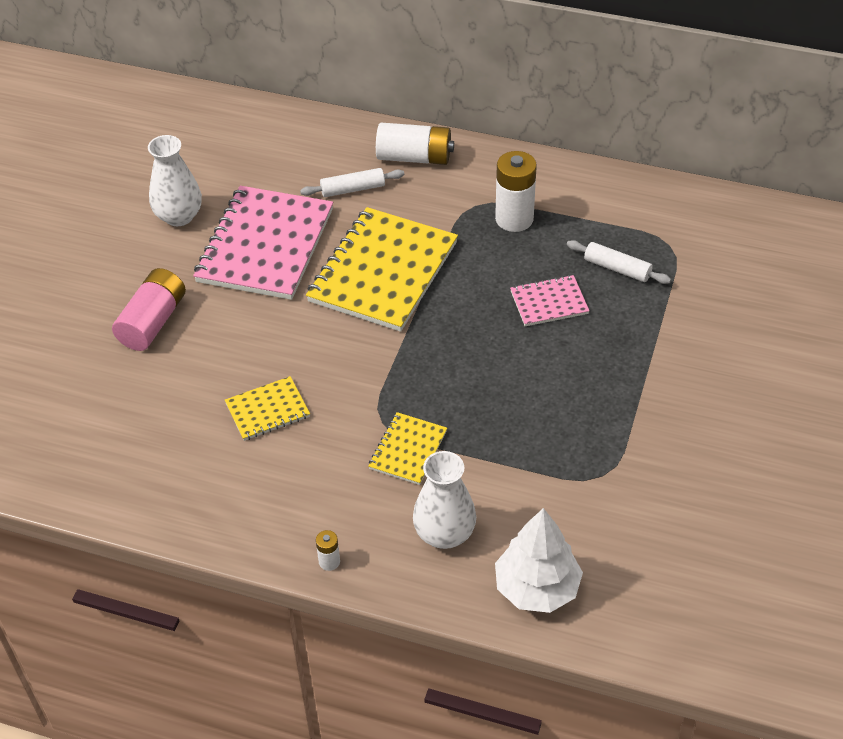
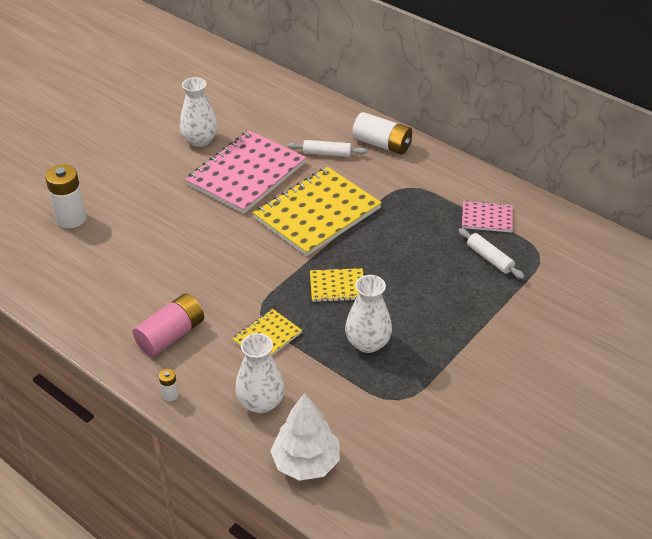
camera: 20 degrees right, 5 degrees down
pink battery [112,268,186,351] -> pink battery moved to [133,293,204,357]
yellow notebook [225,376,310,441] -> yellow notebook moved to [310,268,363,302]
white battery [495,151,537,232] -> white battery moved to [45,164,87,228]
pink notebook [510,275,589,326] -> pink notebook moved to [462,200,513,233]
none -> white vase [345,275,392,353]

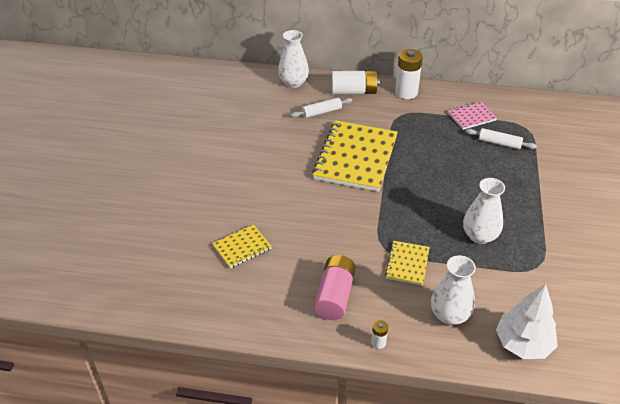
camera: 30 degrees left, 0 degrees up
white battery [45,164,87,228] -> white battery moved to [395,49,423,99]
white vase [180,77,218,147] -> white vase moved to [278,30,309,88]
pink notebook [185,130,306,214] -> none
yellow notebook [310,268,363,302] -> yellow notebook moved to [212,224,272,268]

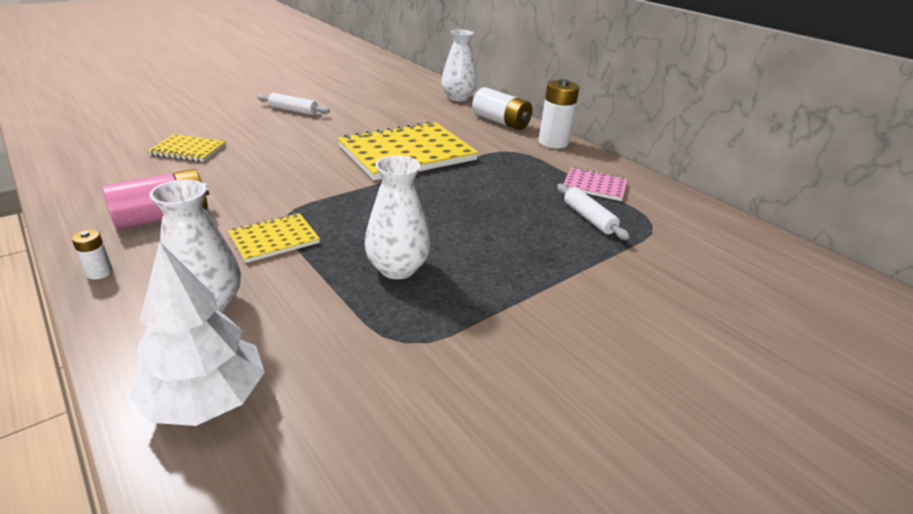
camera: 40 degrees right, 10 degrees down
white rolling pin [291,98,353,118] -> white rolling pin moved to [257,93,330,115]

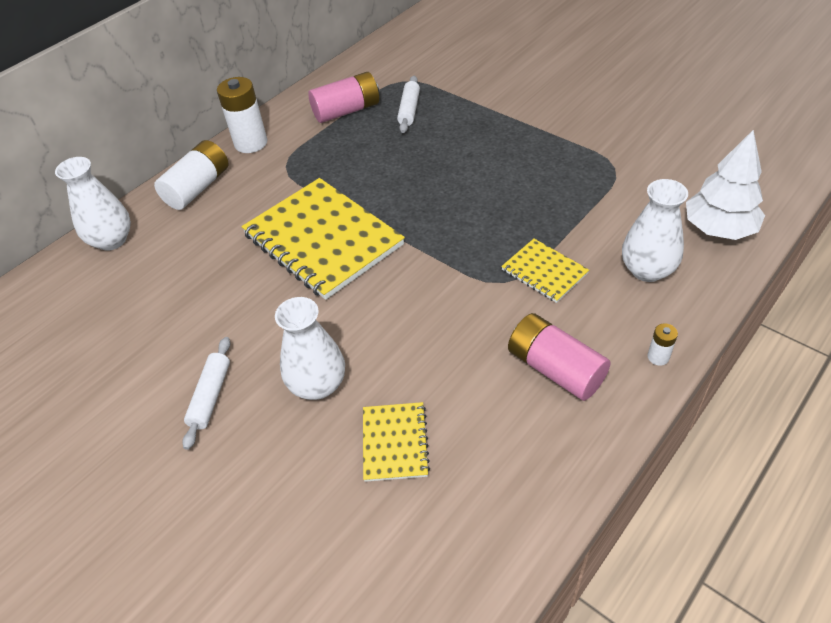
camera: 95 degrees left, 15 degrees up
white vase [365,155,431,279] -> white vase moved to [275,297,345,400]
white rolling pin [557,184,630,240] -> white rolling pin turned 45 degrees counterclockwise [397,76,420,133]
pink notebook [564,167,627,201] -> pink battery [308,72,379,123]

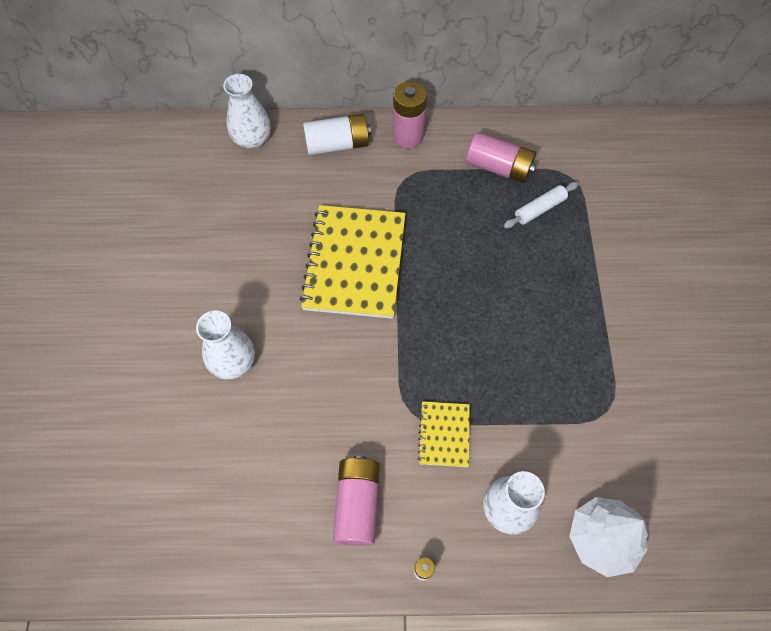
camera: 45 degrees right, 15 degrees up
white rolling pin [182,337,230,450] -> none
white battery [217,77,268,153] -> pink battery [393,82,427,149]
yellow notebook [363,402,430,482] -> none

